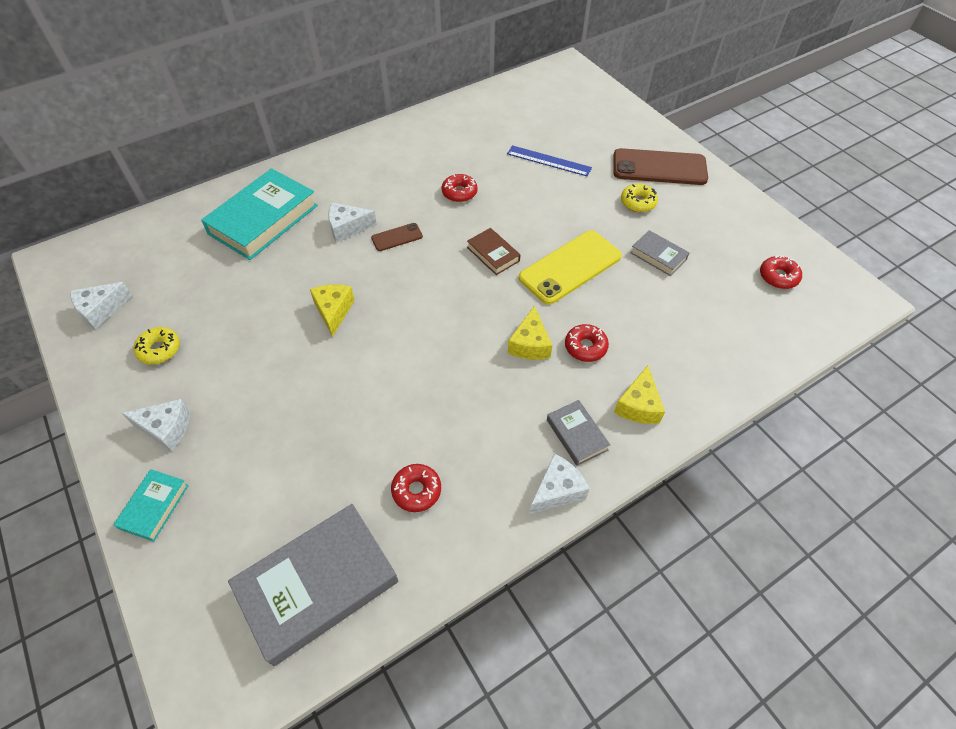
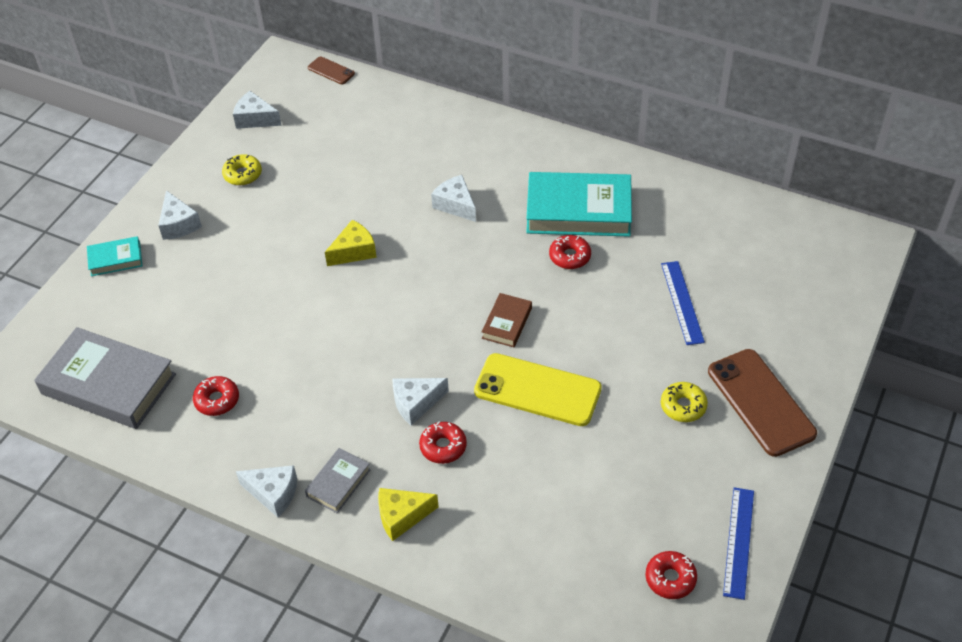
camera: 60 degrees right, 5 degrees down
turquoise book [201,168,318,260] -> turquoise book moved to [526,172,632,237]
brown phone [371,223,423,251] -> brown phone moved to [308,56,355,84]
yellow cheese [508,305,552,360] -> white cheese [393,378,449,426]
grey book [630,230,689,276] -> none
none -> blue ruler [723,487,754,600]

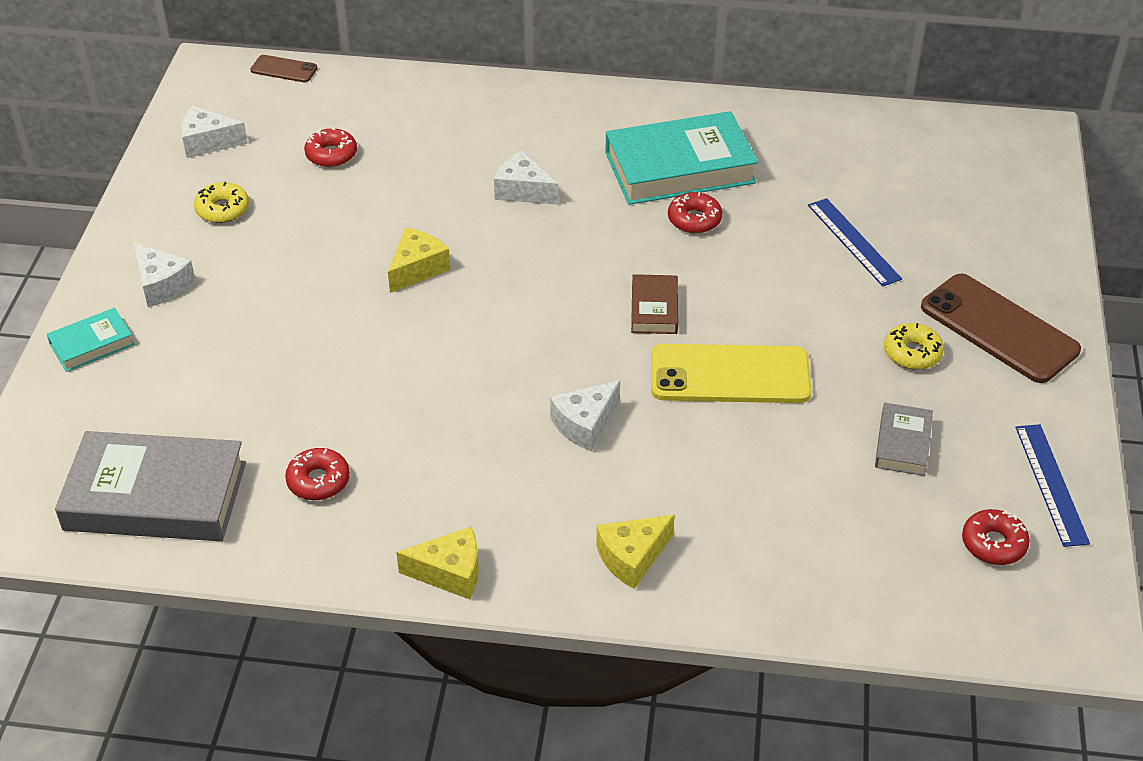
camera: 20 degrees left, 5 degrees down
white cheese [236,465,297,517] -> yellow cheese [396,526,479,599]
grey book [305,448,371,513] -> grey book moved to [875,403,933,476]
red donut [419,422,467,464] -> red donut moved to [304,127,357,167]

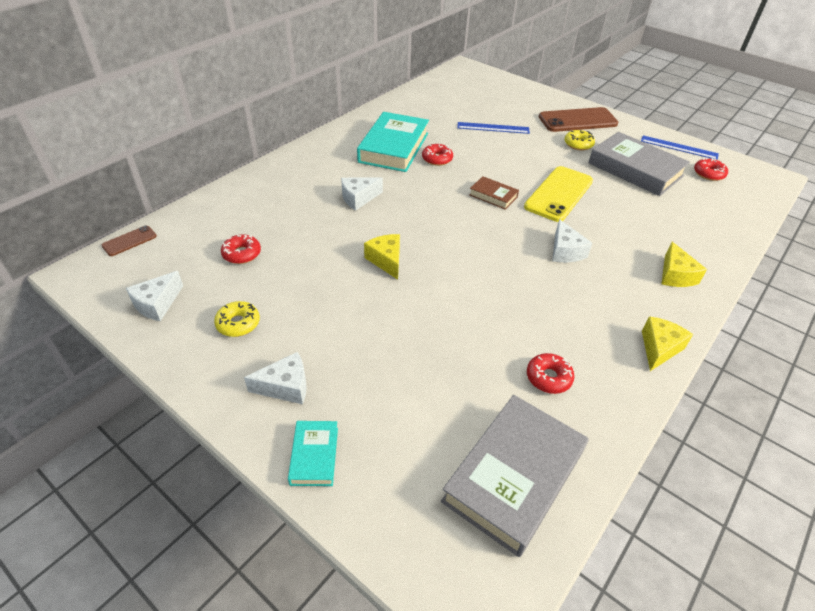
camera: 60 degrees left, 0 degrees up
grey book [875,403,933,476] -> grey book [588,132,690,196], size x2.06

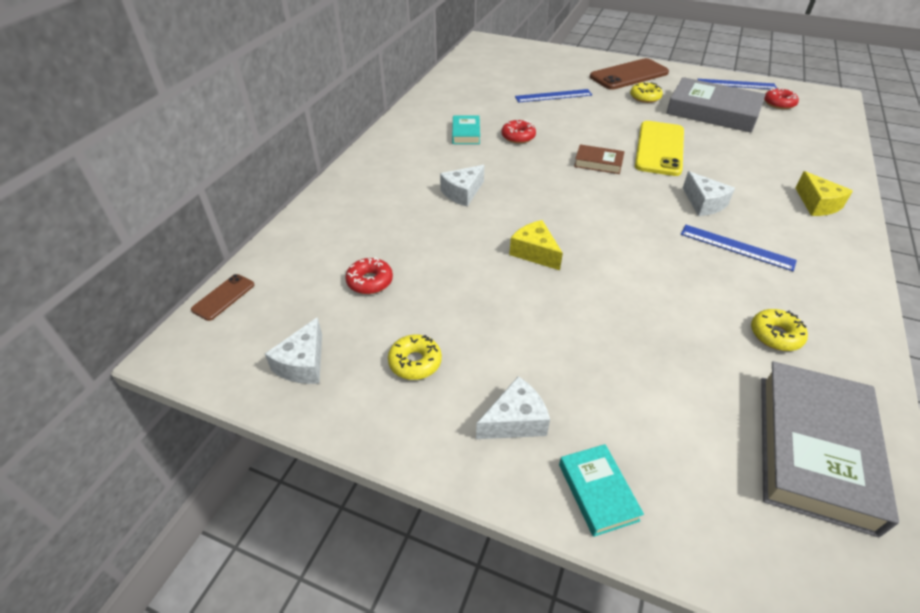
camera: 15 degrees left, 0 degrees up
turquoise book [357,112,429,172] -> turquoise book [452,115,480,144], size x0.49
red donut [527,353,575,394] -> yellow donut [751,309,808,351]
yellow cheese [642,316,693,371] -> none
none -> blue ruler [681,225,797,271]

